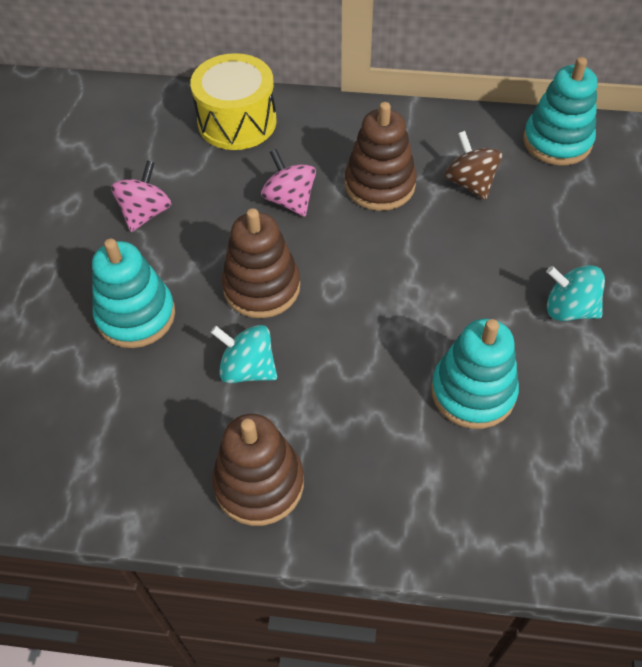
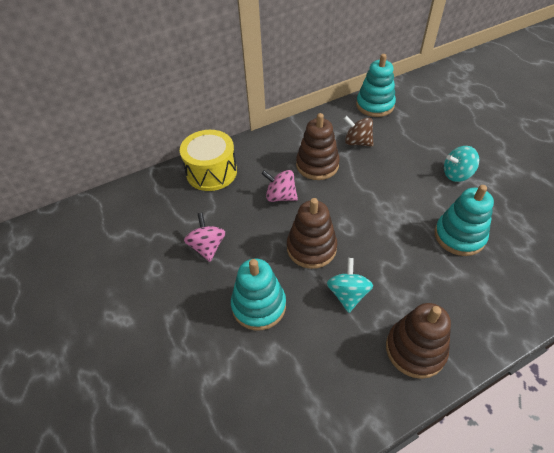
camera: 35 degrees left, 5 degrees down
turquoise spinning top [211,325,277,383] -> turquoise spinning top turned 105 degrees clockwise [327,258,373,313]

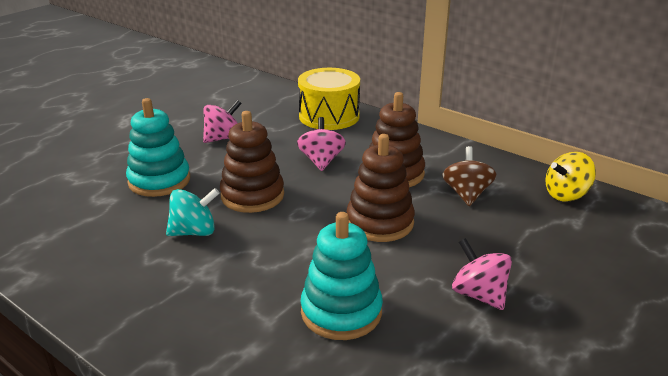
camera: 65 degrees right, 20 degrees down
turquoise stacking toy [356,54,396,117] -> yellow spinning top [546,152,596,201]
brown stacking toy [386,303,451,379] -> brown stacking toy moved to [346,134,415,242]
turquoise spinning top [444,146,479,182] -> pink spinning top [452,238,512,310]

